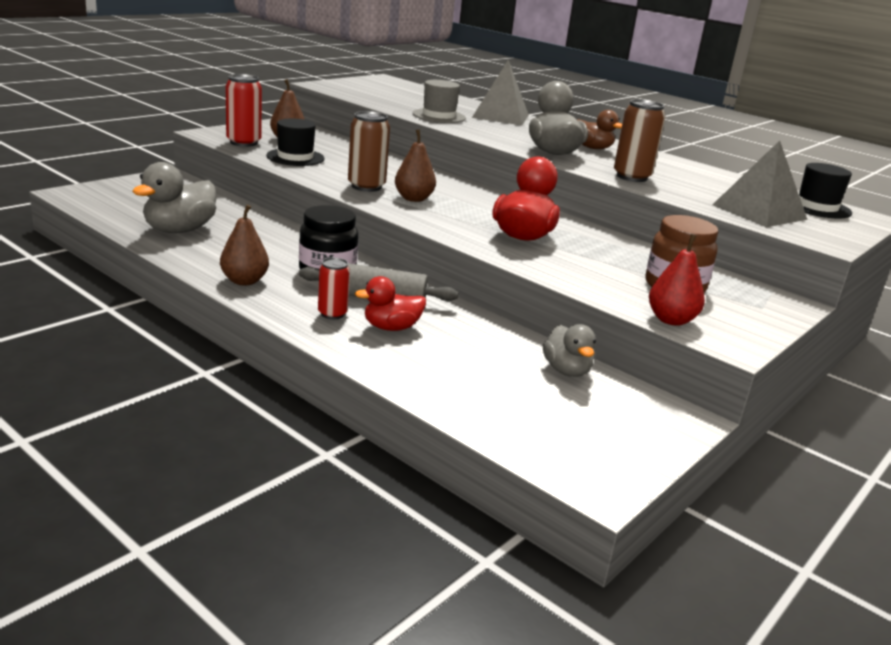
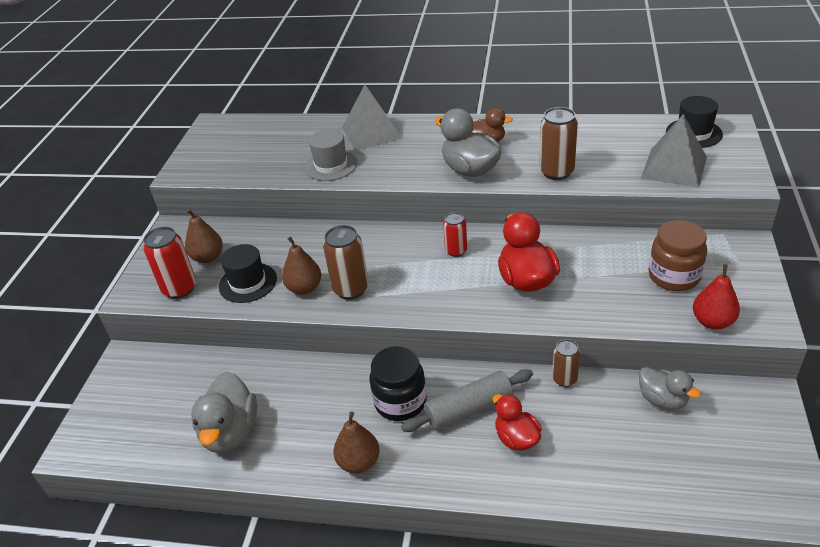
camera: 25 degrees left, 15 degrees up
red can [318,258,350,319] -> red can moved to [443,212,467,257]
red duck [355,276,426,331] -> red duck turned 105 degrees clockwise [493,394,542,451]
brown pear [395,129,436,202] -> brown pear moved to [282,237,321,295]
none -> brown can [552,339,580,387]

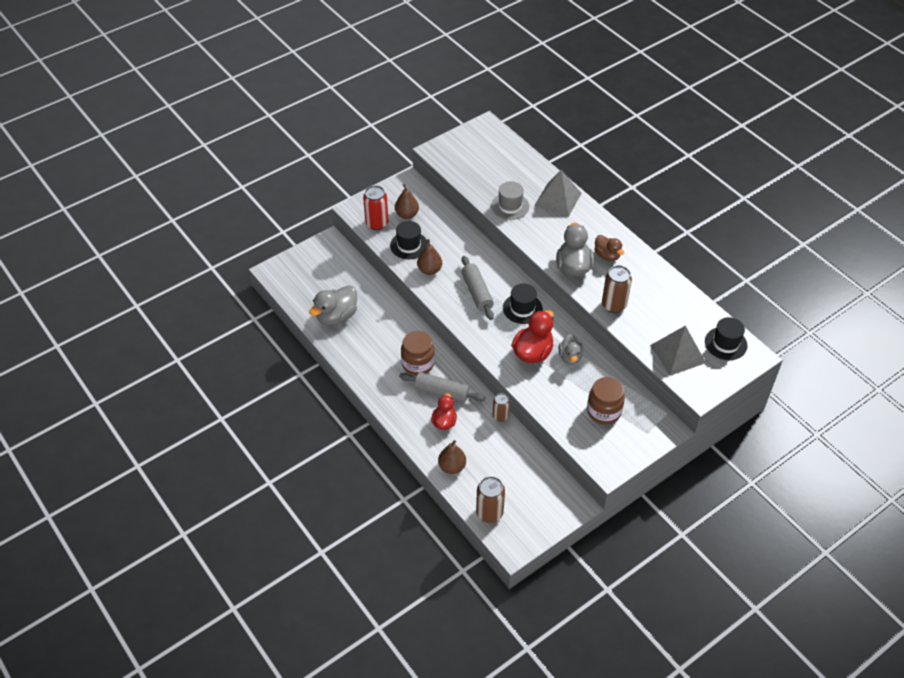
camera: 40 degrees right, 10 degrees up
brown can [323,225,369,299] -> brown can moved to [476,476,505,523]
brown pear [333,411,380,474] -> brown pear moved to [438,440,466,474]
black jar [370,346,427,421] -> brown jar [401,331,435,375]
red can [443,212,467,257] -> black hat [503,283,543,324]
grey duck [638,367,701,410] -> grey duck moved to [559,334,583,365]
red pear [693,264,740,330] -> none
none -> grey rolling pin [461,256,494,320]

